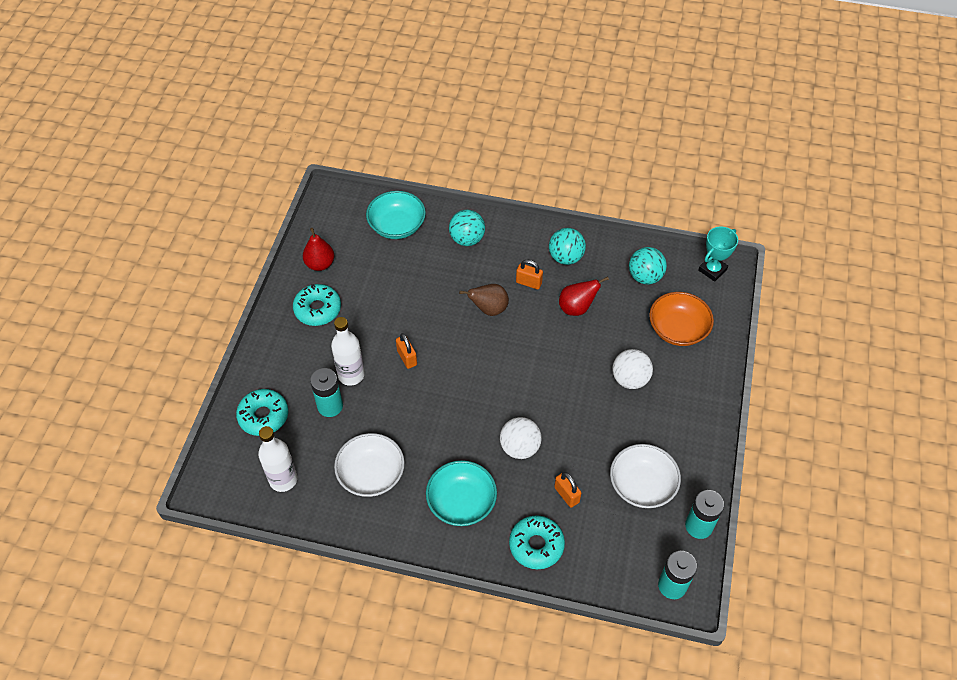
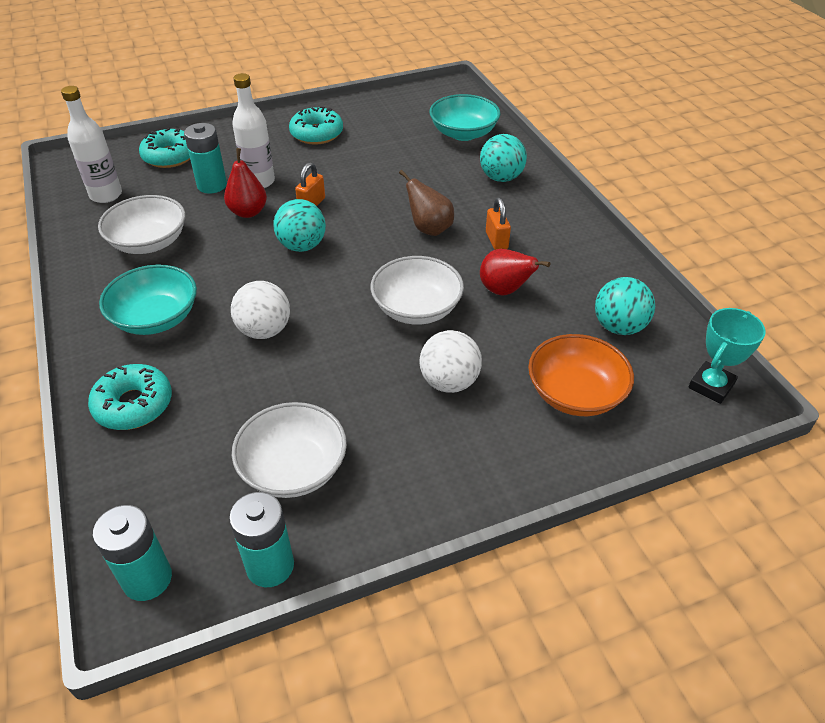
camera: 55 degrees right, 10 degrees down
red pear [303,228,334,271] -> red pear moved to [224,148,267,218]
turquoise ball [549,228,586,265] -> turquoise ball moved to [273,199,326,252]
orange padlock [554,472,581,508] -> none
turquoise trophy [698,227,738,282] -> turquoise trophy turned 60 degrees counterclockwise [688,308,766,404]
none -> white bowl [370,256,464,325]

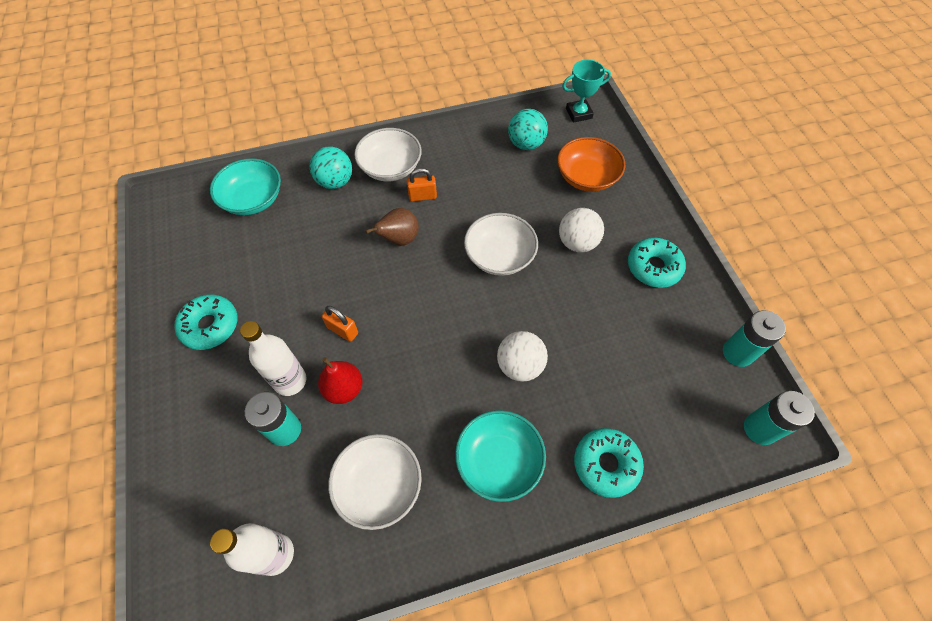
camera: 85 degrees left, 15 degrees up
turquoise donut [139,128,190,168] -> turquoise donut moved to [628,238,686,288]
white bowl [232,402,347,498] -> white bowl moved to [354,128,422,182]
turquoise ball [273,199,326,252] -> none
red pear [480,249,550,296] -> none
turquoise trophy [688,308,766,404] -> turquoise trophy turned 60 degrees counterclockwise [562,60,611,123]

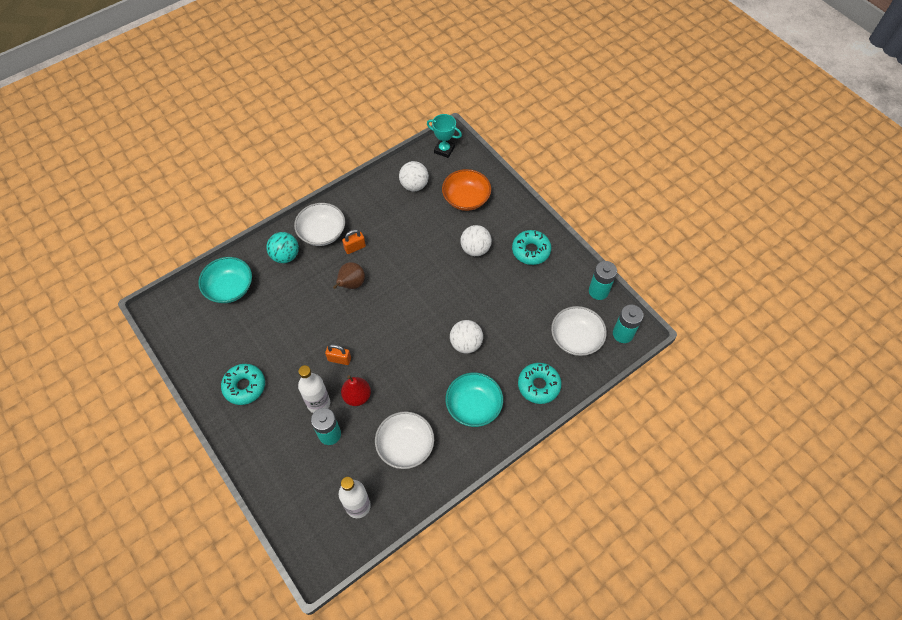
camera: 20 degrees left, 0 degrees up
white bowl [464,213,538,276] -> white bowl moved to [551,306,607,356]
turquoise ball [508,109,548,150] -> white ball [399,161,429,191]
turquoise trophy [562,60,611,123] -> turquoise trophy turned 60 degrees clockwise [427,114,462,158]

